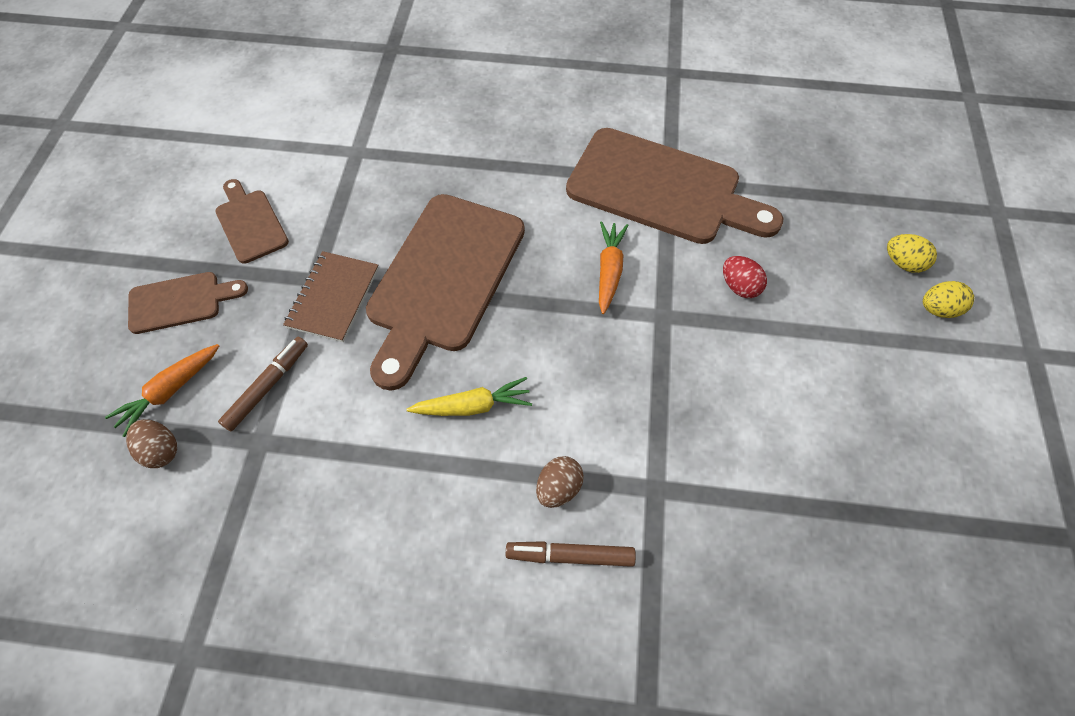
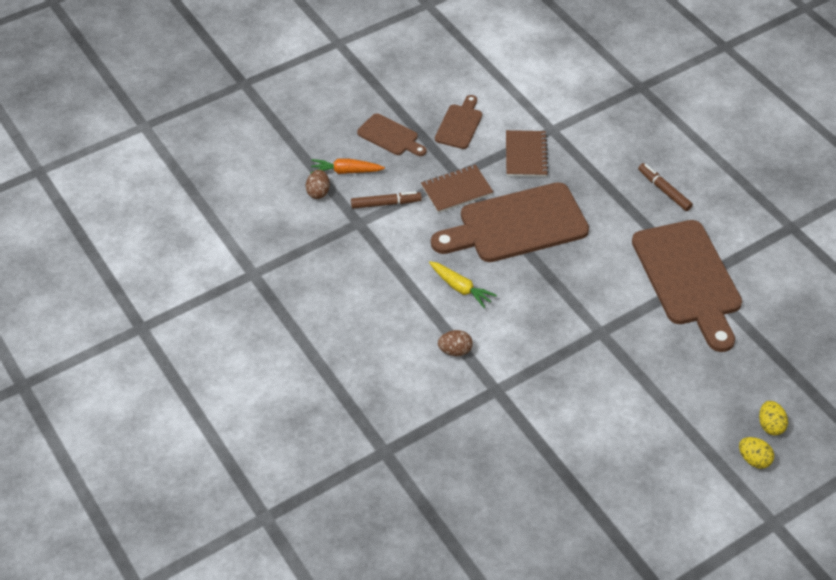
camera: 50 degrees right, 10 degrees down
brown marker [506,541,636,567] -> brown marker moved to [638,163,693,211]
orange carrot [599,221,628,314] -> none
red egg [723,256,767,298] -> none
none -> brown notebook [506,130,549,177]

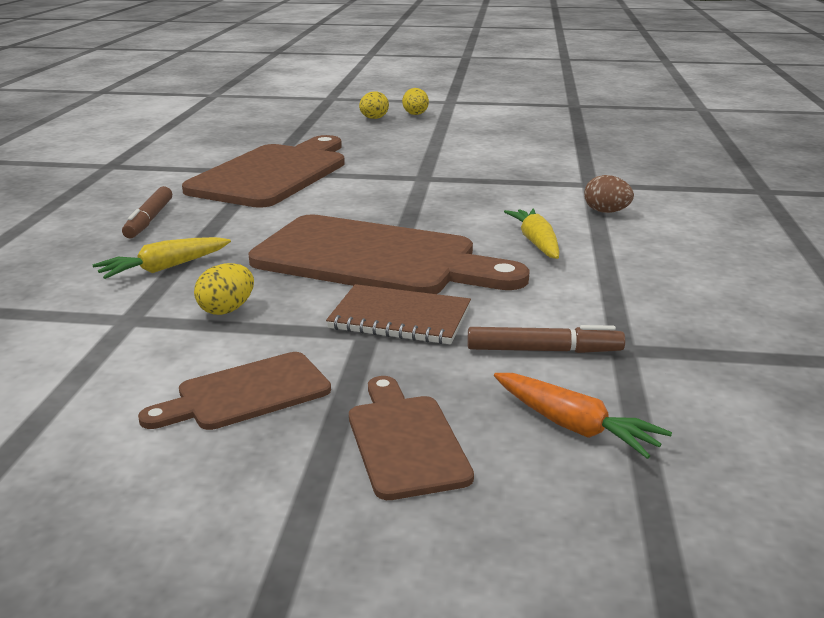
camera: 140 degrees left, 25 degrees down
brown egg [306,170,330,199] -> none
brown marker [351,191,422,209] -> brown marker turned 150 degrees clockwise [468,325,625,353]
brown notebook [506,130,549,177] -> yellow egg [194,263,254,315]
none -> yellow carrot [93,237,231,279]

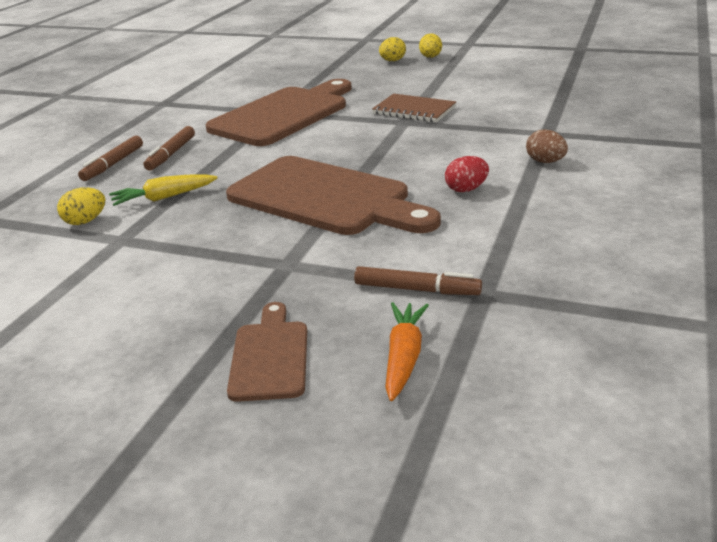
camera: 15 degrees right, 5 degrees up
brown cutting board [138,352,331,430] -> none
yellow egg [194,263,254,315] -> yellow egg moved to [57,187,105,225]
brown notebook [326,284,471,344] -> brown notebook moved to [372,94,456,122]
orange carrot [494,373,672,459] -> orange carrot turned 135 degrees counterclockwise [385,302,429,401]
yellow carrot [504,208,560,259] -> red egg [445,156,489,192]
none -> brown marker [78,136,143,181]

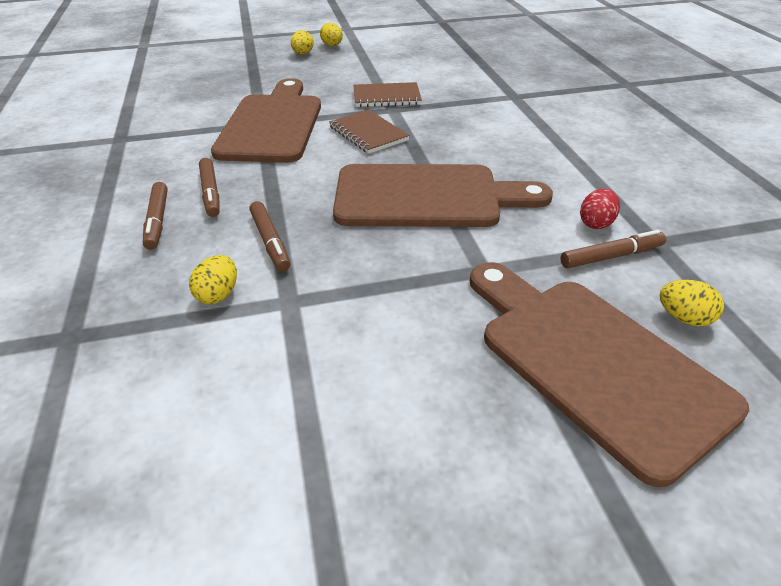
camera: 35 degrees left, 10 degrees up
yellow carrot [109,174,217,206] -> brown marker [249,201,290,271]
brown cutting board [227,302,307,402] -> brown cutting board [470,262,749,487], size x2.01
orange carrot [385,302,429,401] -> yellow egg [660,280,724,326]
red egg [445,156,489,192] -> red egg moved to [580,189,620,229]
brown egg [526,129,568,163] -> none
none -> brown notebook [329,110,410,154]

